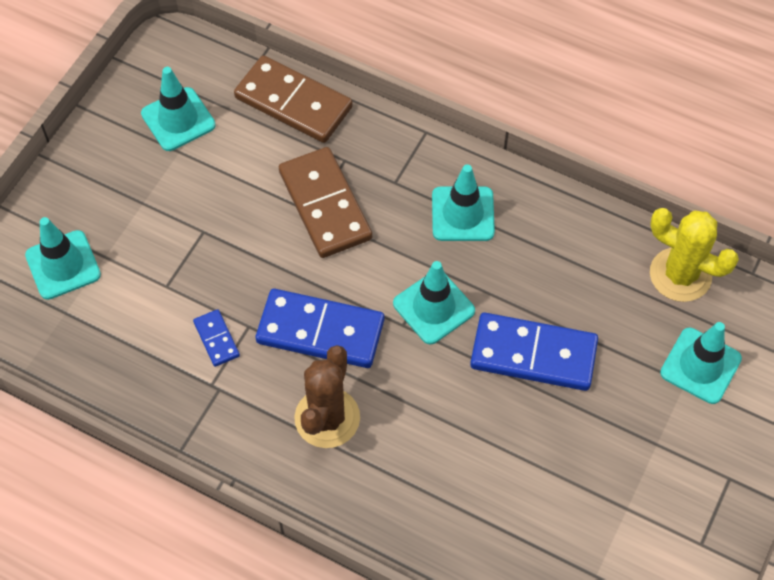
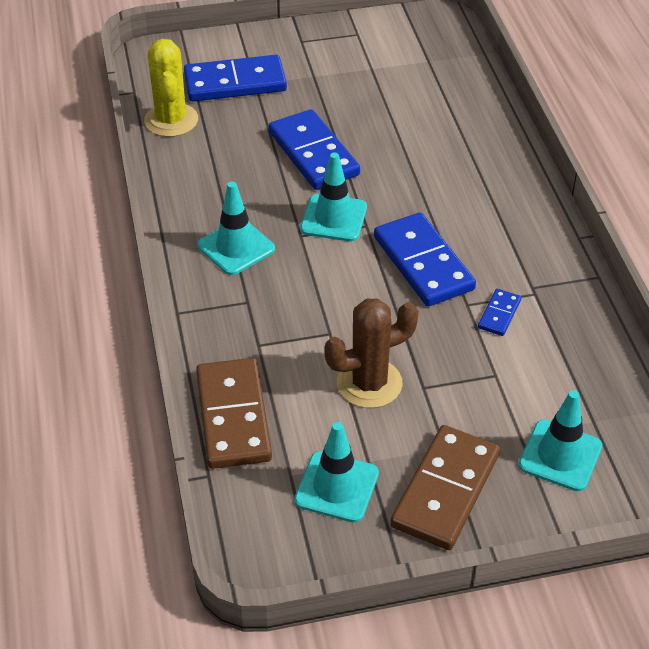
camera: 130 degrees left, 15 degrees down
brown domino [279,147,372,258] -> brown domino moved to [390,425,500,550]
brown cactus [294,345,360,448] -> brown cactus moved to [324,298,419,408]
turquoise traffic cone [660,322,742,404] -> blue domino [184,55,287,101]

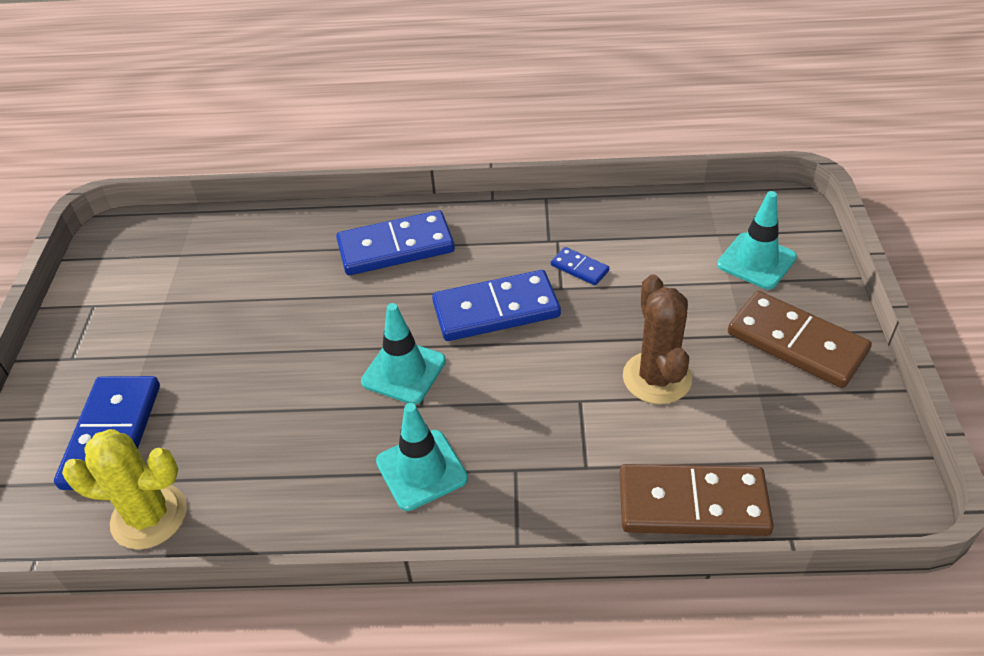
camera: 75 degrees left, 0 degrees up
blue domino [269,109,360,190] -> blue domino moved to [336,210,455,275]
turquoise traffic cone [294,422,379,523] -> none

